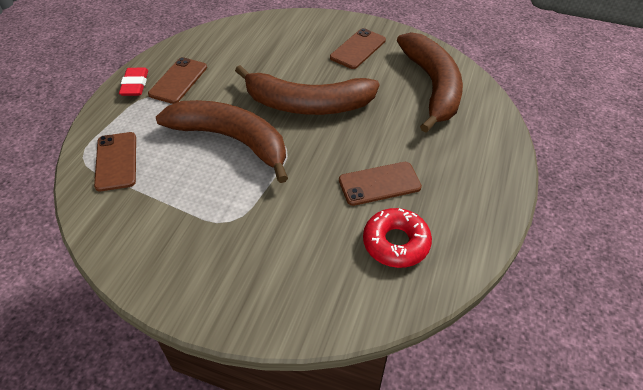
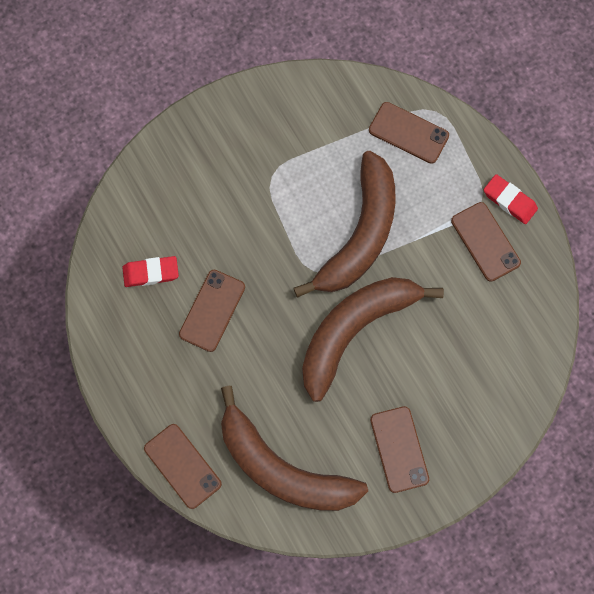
camera: 130 degrees right, 25 degrees up
brown banana [156,100,288,183] -> brown banana turned 45 degrees counterclockwise [293,151,396,298]
red donut [363,208,432,268] -> red eraser [123,256,179,287]
none -> brown phone [144,424,222,509]

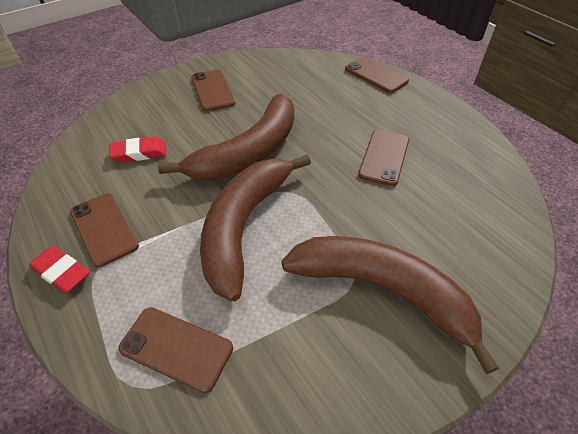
camera: 175 degrees right, 25 degrees down
red eraser [123,256,179,287] -> red eraser moved to [109,137,167,162]
brown banana [221,386,368,511] -> brown banana moved to [281,236,499,374]

